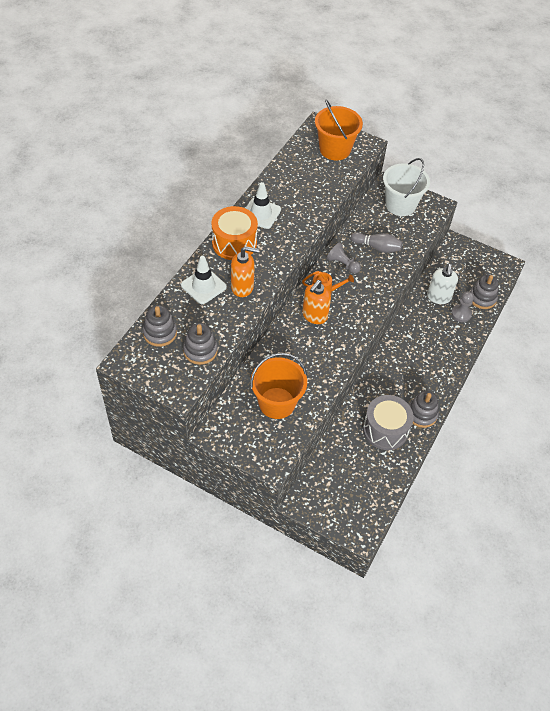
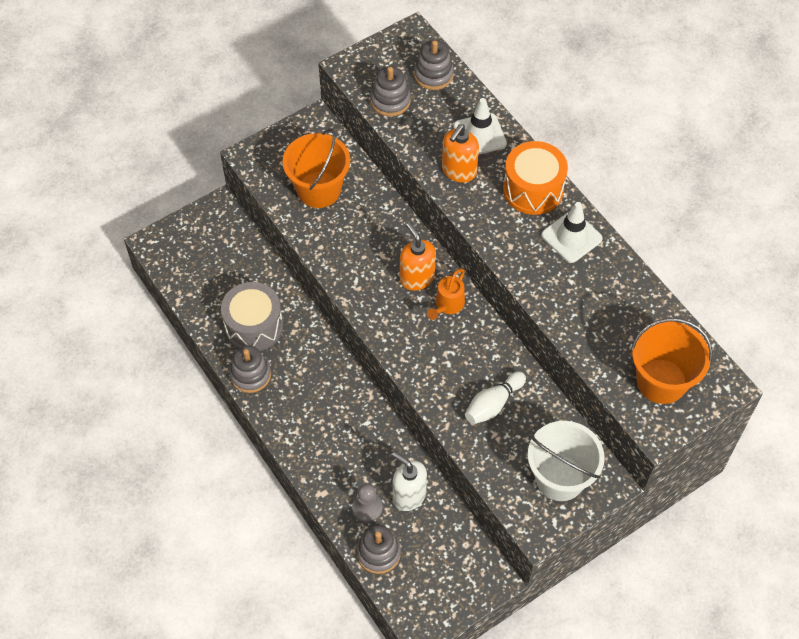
camera: 120 degrees right, 5 degrees up
grey pawn [327,242,361,274] -> none
grey bowling pin [351,232,402,253] -> white bowling pin [465,371,526,424]

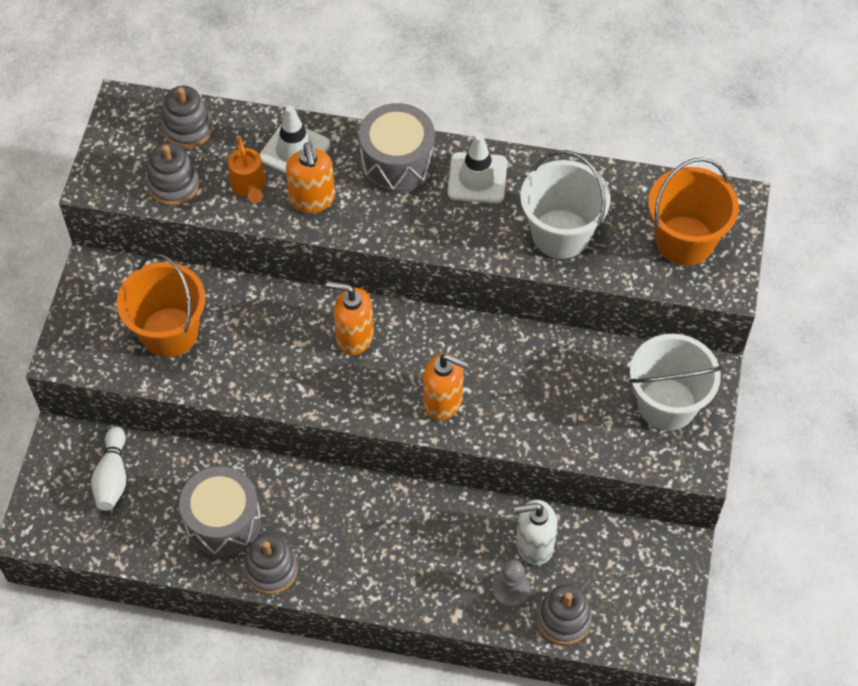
camera: 45 degrees left, 0 degrees up
orange watering can [427,269,465,320] -> orange watering can moved to [228,137,266,203]
white bowling pin [465,371,526,424] -> white bowling pin moved to [91,426,126,511]
orange drum [503,141,568,215] -> grey drum [359,103,435,193]
none -> orange soap dispenser [423,353,469,420]
none -> white bucket [520,150,611,259]

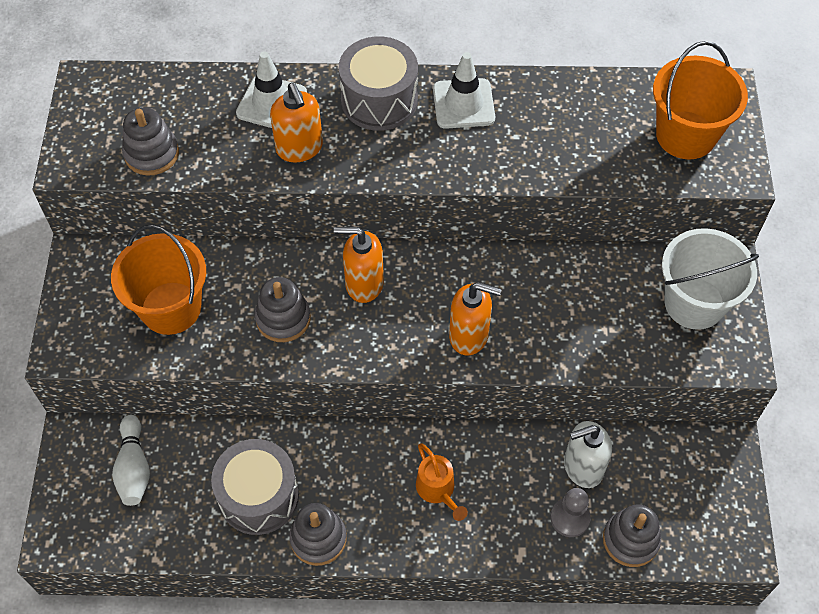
camera: 10 degrees left, 0 degrees up
grey stacking toy [161,86,213,148] -> grey stacking toy moved to [255,277,311,342]
orange watering can [228,137,266,203] -> orange watering can moved to [416,443,468,521]
white bucket [520,150,611,259] -> none

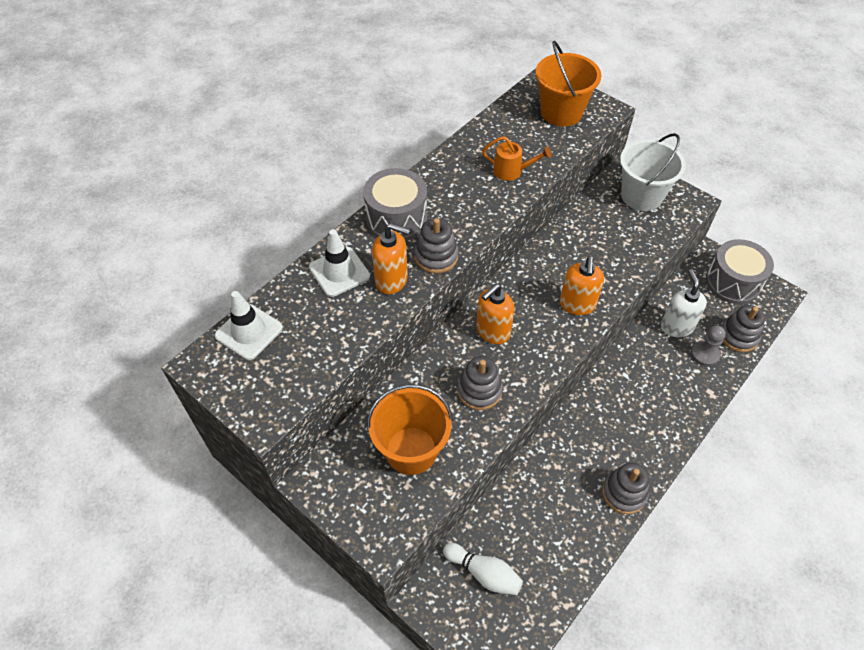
camera: 50 degrees left, 5 degrees down
grey stacking toy [122,107,179,176] -> grey stacking toy moved to [414,218,458,274]
grey drum [211,439,299,535] -> grey drum moved to [706,239,774,304]
orange watering can [416,443,468,521] -> orange watering can moved to [482,136,552,181]
white traffic cone [433,52,495,129] -> white traffic cone moved to [215,291,283,360]
orange soap dispenser [449,282,502,356] -> orange soap dispenser turned 135 degrees clockwise [560,256,604,315]
white soap dispenser [564,421,612,488] -> white soap dispenser turned 150 degrees clockwise [661,269,707,337]

